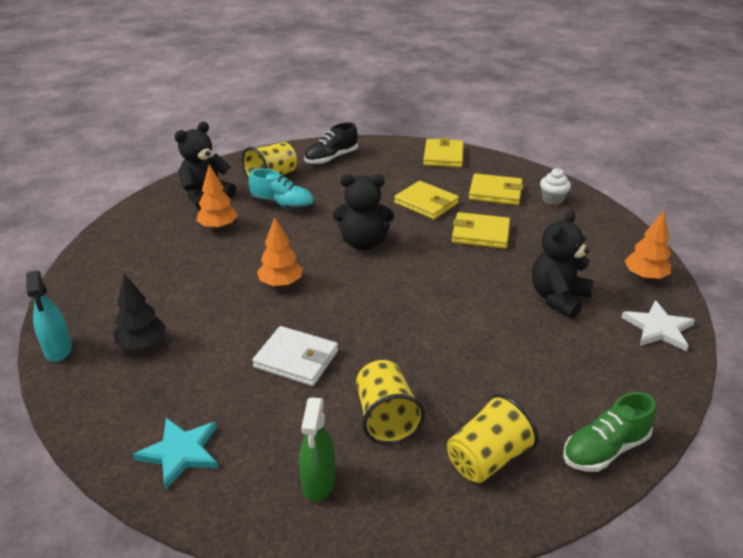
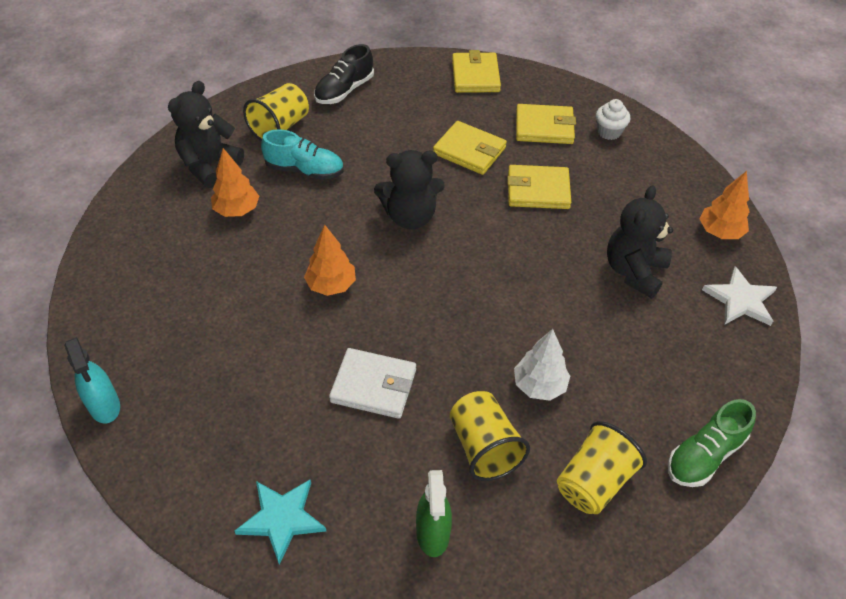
camera: 10 degrees left, 15 degrees up
black tree [114,274,166,349] -> none
none -> white tree [514,329,570,401]

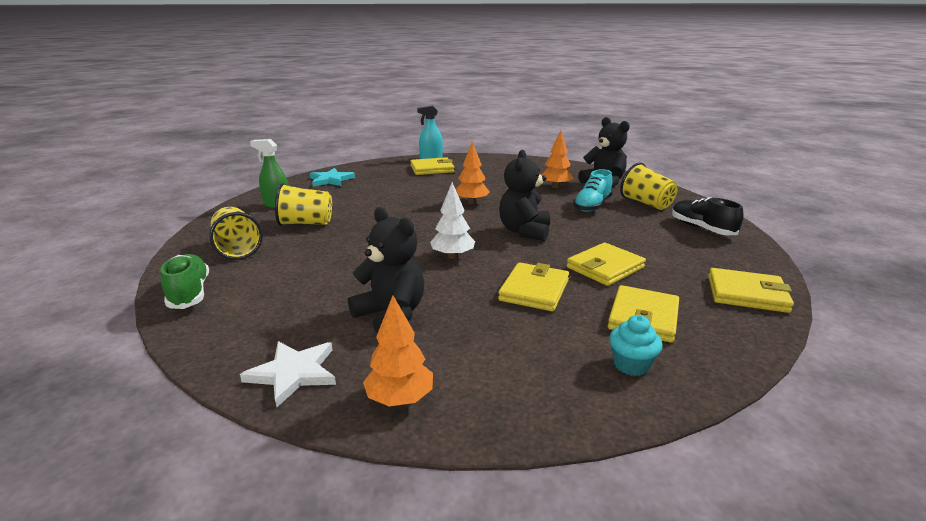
camera: 110 degrees right, 25 degrees down
white wallet [329,348,416,419] -> none
white tree [514,329,570,401] -> white tree moved to [430,182,475,259]
white cupcake [596,99,630,140] -> turquoise cupcake [609,315,663,376]
none -> yellow wallet [410,157,454,175]

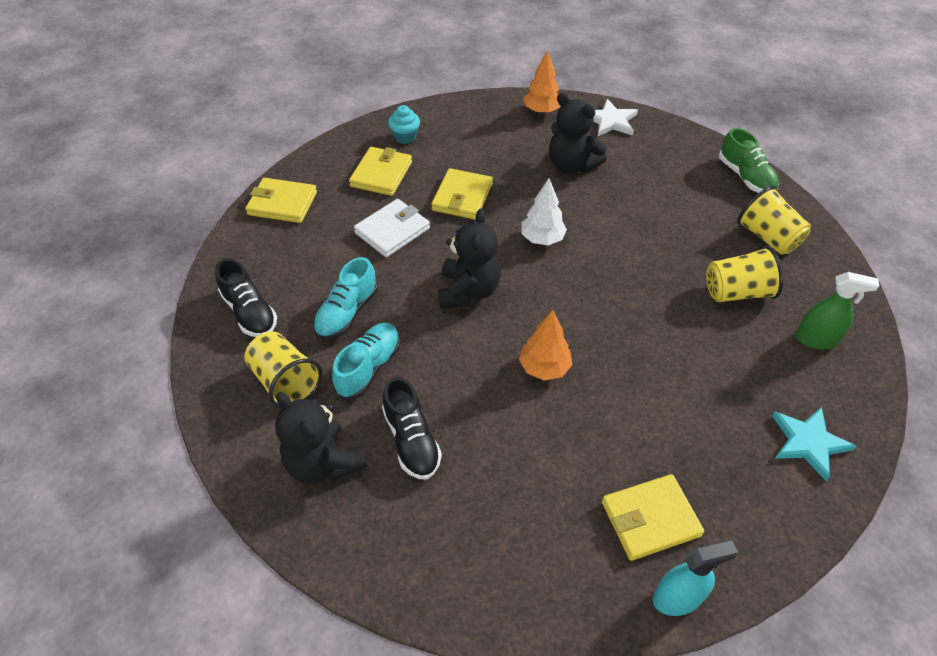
camera: 175 degrees right, 25 degrees up
orange tree [542,130,574,188] -> black shoe [382,377,442,480]
yellow wallet [567,242,646,286] -> white wallet [354,199,430,257]
none -> turquoise shoe [313,257,378,339]

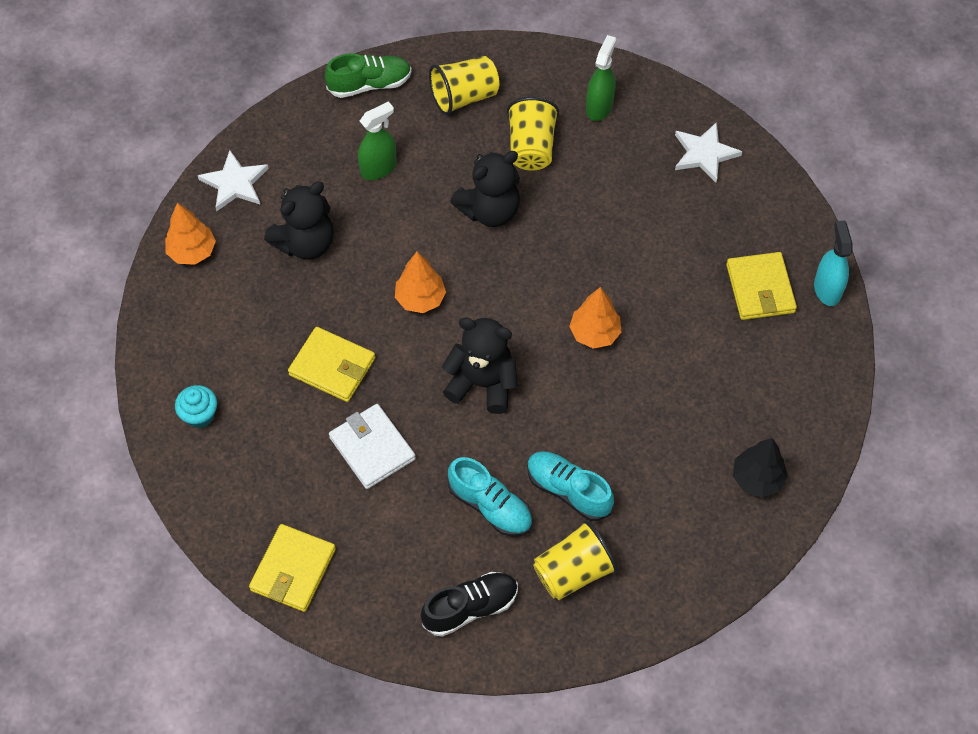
camera: 80 degrees left, 10 degrees up
black teddy bear [275,392,367,484] -> black teddy bear moved to [450,151,520,227]
yellow wallet [349,147,412,196] -> none
black shoe [382,377,442,480] -> none
white tree [521,178,567,245] -> orange tree [395,252,446,313]
turquoise star [772,407,856,481] -> white star [675,122,742,183]
none -> green spray bottle [358,101,397,180]
none -> black tree [733,438,788,498]

